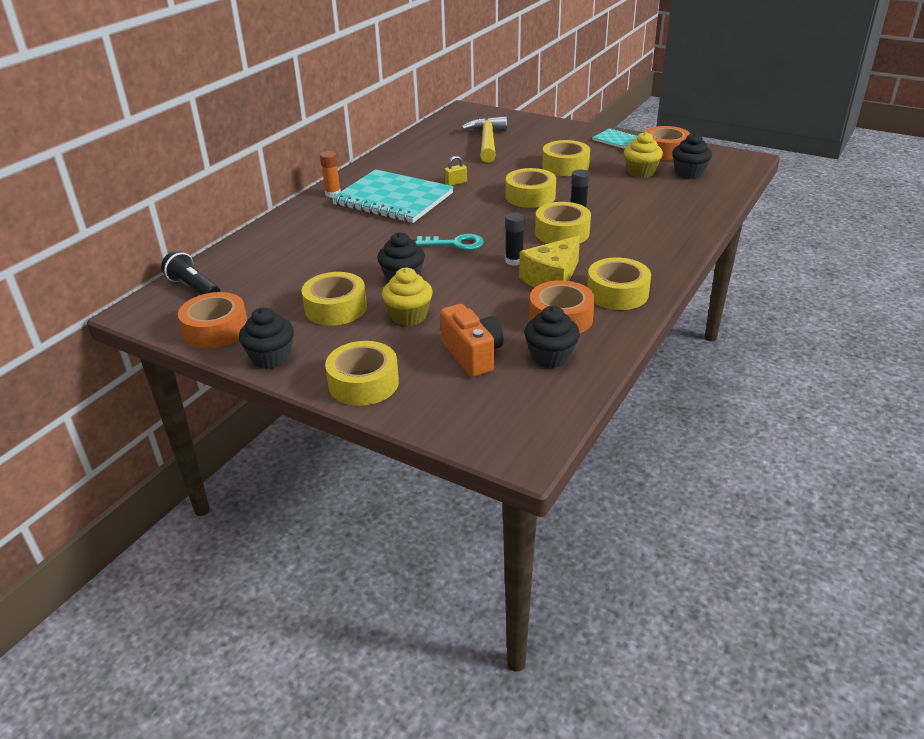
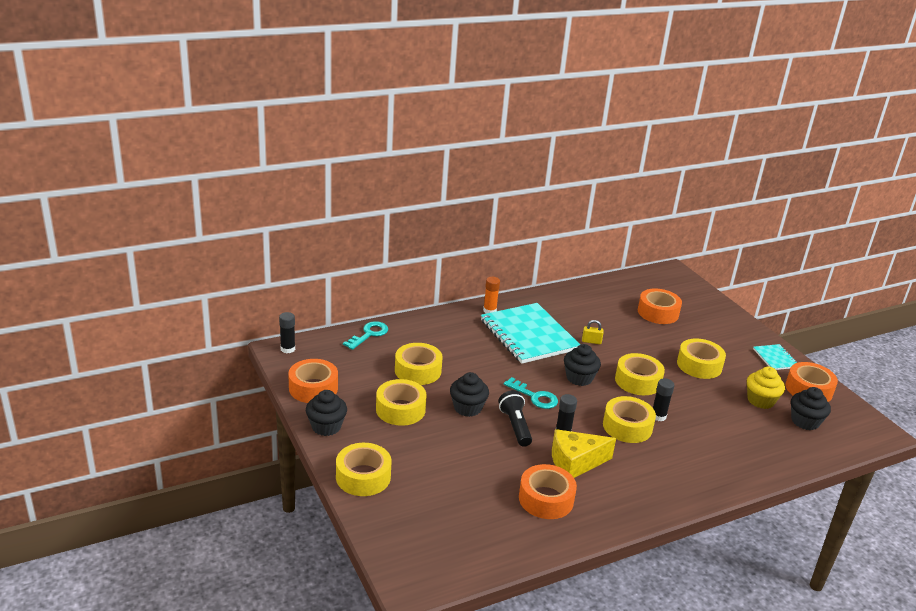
camera: 30 degrees right, 5 degrees down
black flashlight [161,250,221,295] -> black flashlight moved to [498,390,532,447]
yellow cupcake [382,268,433,326] -> none
orange camera [440,304,504,377] -> none
yellow hammer [461,116,507,163] -> orange tape [638,288,682,324]
black cupcake [524,306,580,368] -> black cupcake moved to [564,344,601,386]
yellow tape [587,257,651,310] -> yellow tape moved to [395,343,443,385]
none -> black glue stick [279,312,295,353]
none -> turquoise key [343,321,388,350]

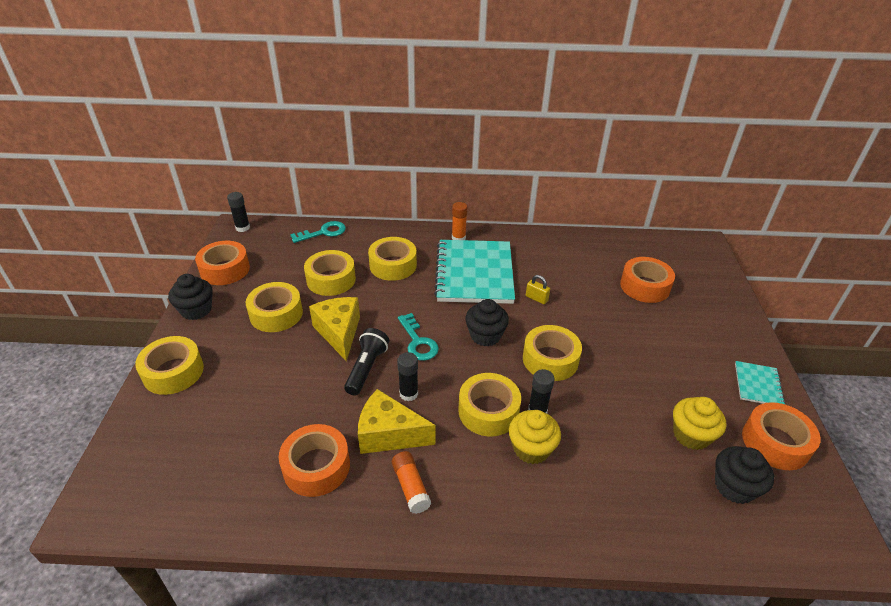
camera: 30 degrees right, 10 degrees up
black cupcake [450,372,489,417] -> yellow cheese [309,297,360,362]
yellow tape [677,339,726,379] -> yellow tape moved to [368,237,417,281]
none -> orange glue stick [392,451,431,514]
none -> yellow cupcake [509,410,561,464]

